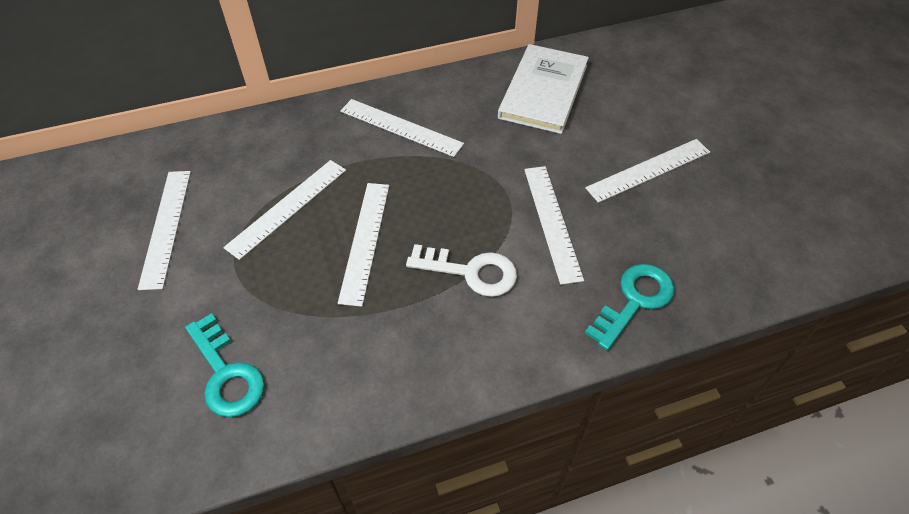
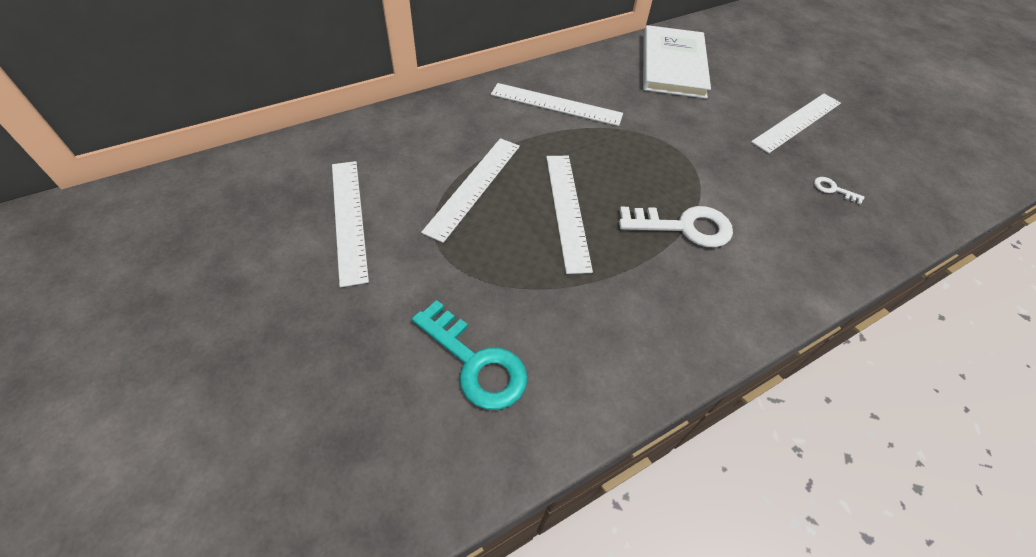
camera: 15 degrees left, 0 degrees up
white ruler [524,166,584,285] -> none
turquoise key [585,264,675,350] -> none
none -> white key [814,177,864,205]

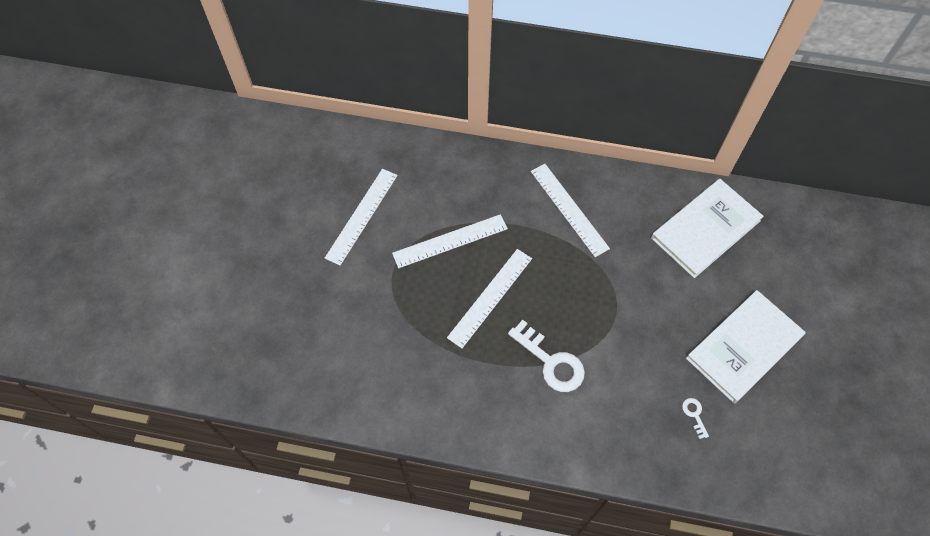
camera: 45 degrees right, 10 degrees up
turquoise key [412,300,527,410] -> none
white ruler [751,94,841,153] -> white book [686,290,806,404]

